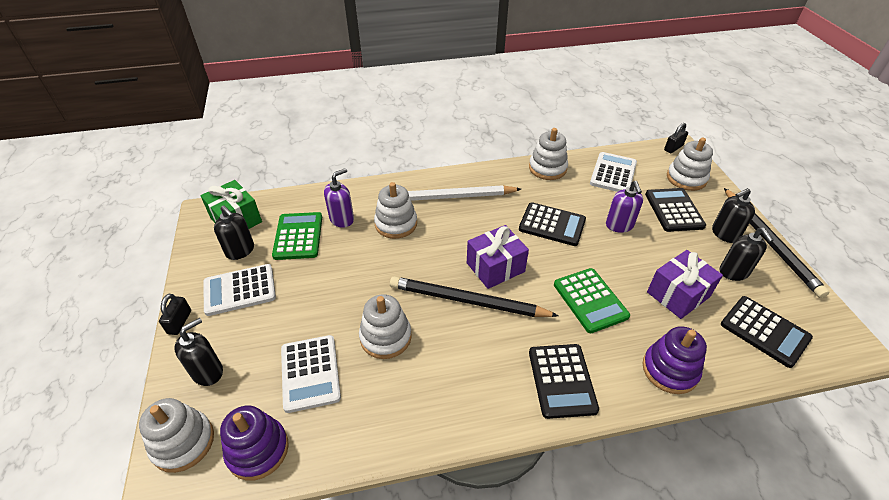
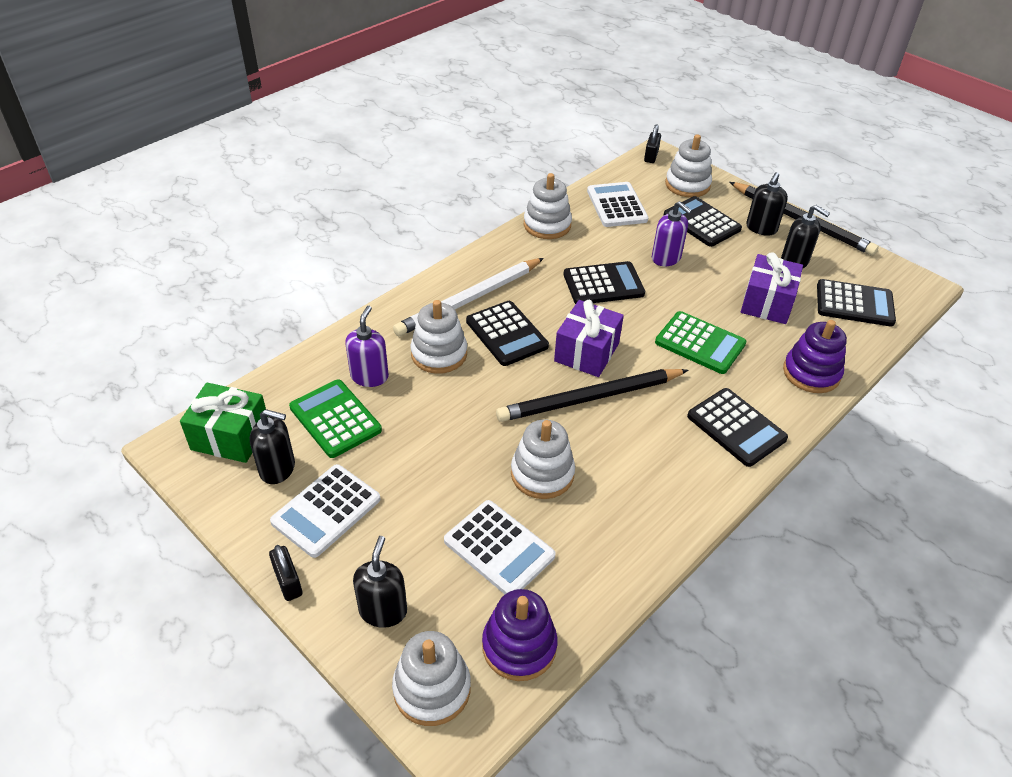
camera: 35 degrees left, 0 degrees up
none -> black calculator [466,301,549,366]

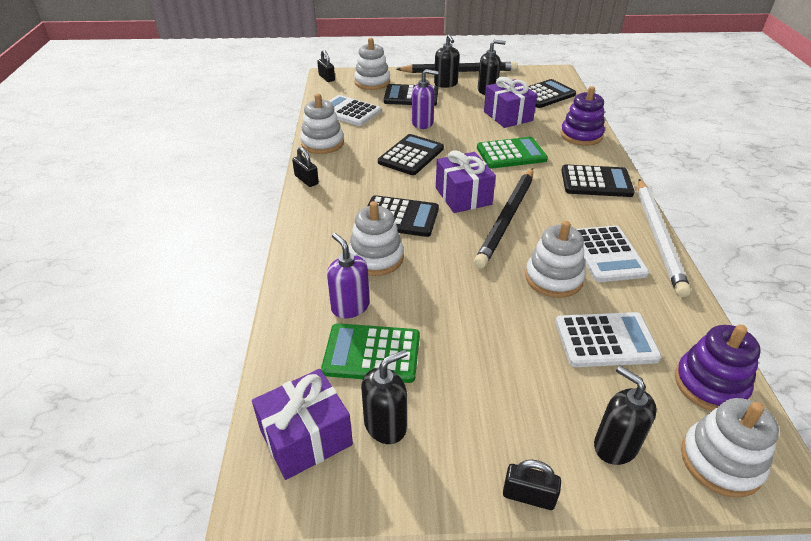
camera: 45 degrees left, 5 degrees down
green gift [180,383,268,463] -> purple gift [252,369,353,480]
white calculator [270,464,380,558] -> white calculator moved to [577,226,649,282]
white pencil [393,258,544,336] -> white pencil moved to [638,179,691,297]
none -> black padlock [292,147,319,187]

